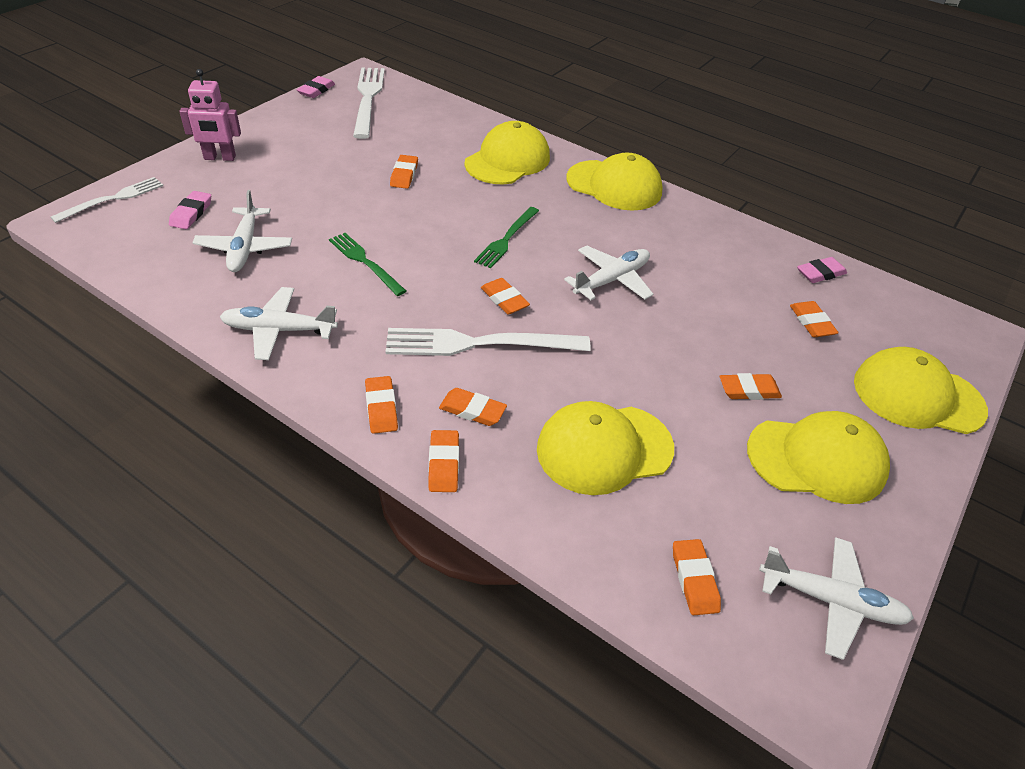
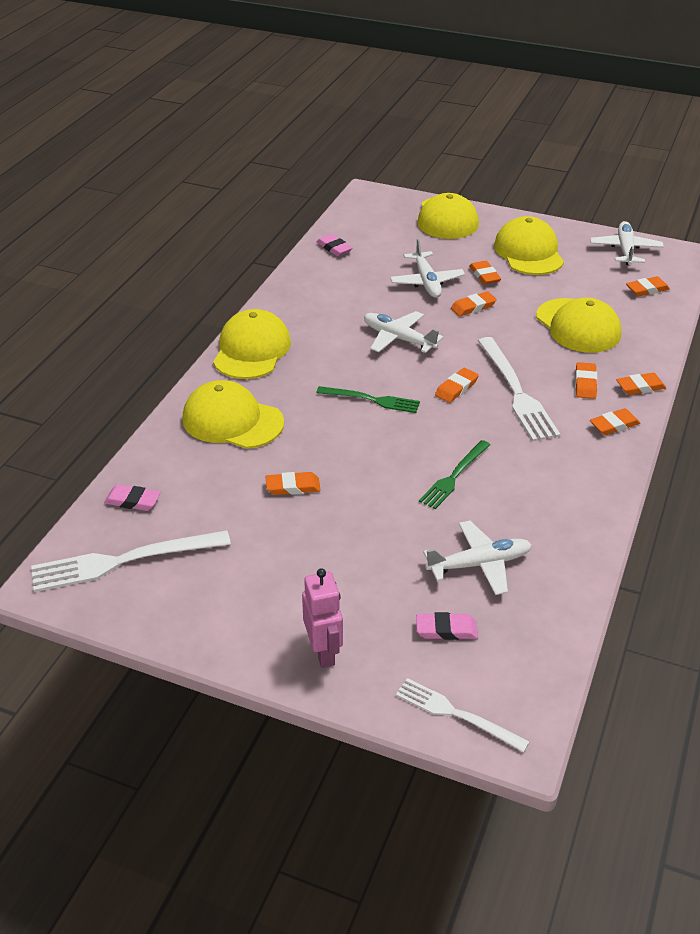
camera: 100 degrees left, 5 degrees down
white plane [220,287,338,360] -> white plane moved to [390,238,465,298]
pink eraser [297,76,335,98] -> pink eraser moved to [104,484,161,511]
orange eraser [790,301,839,337] -> orange eraser moved to [451,291,497,316]

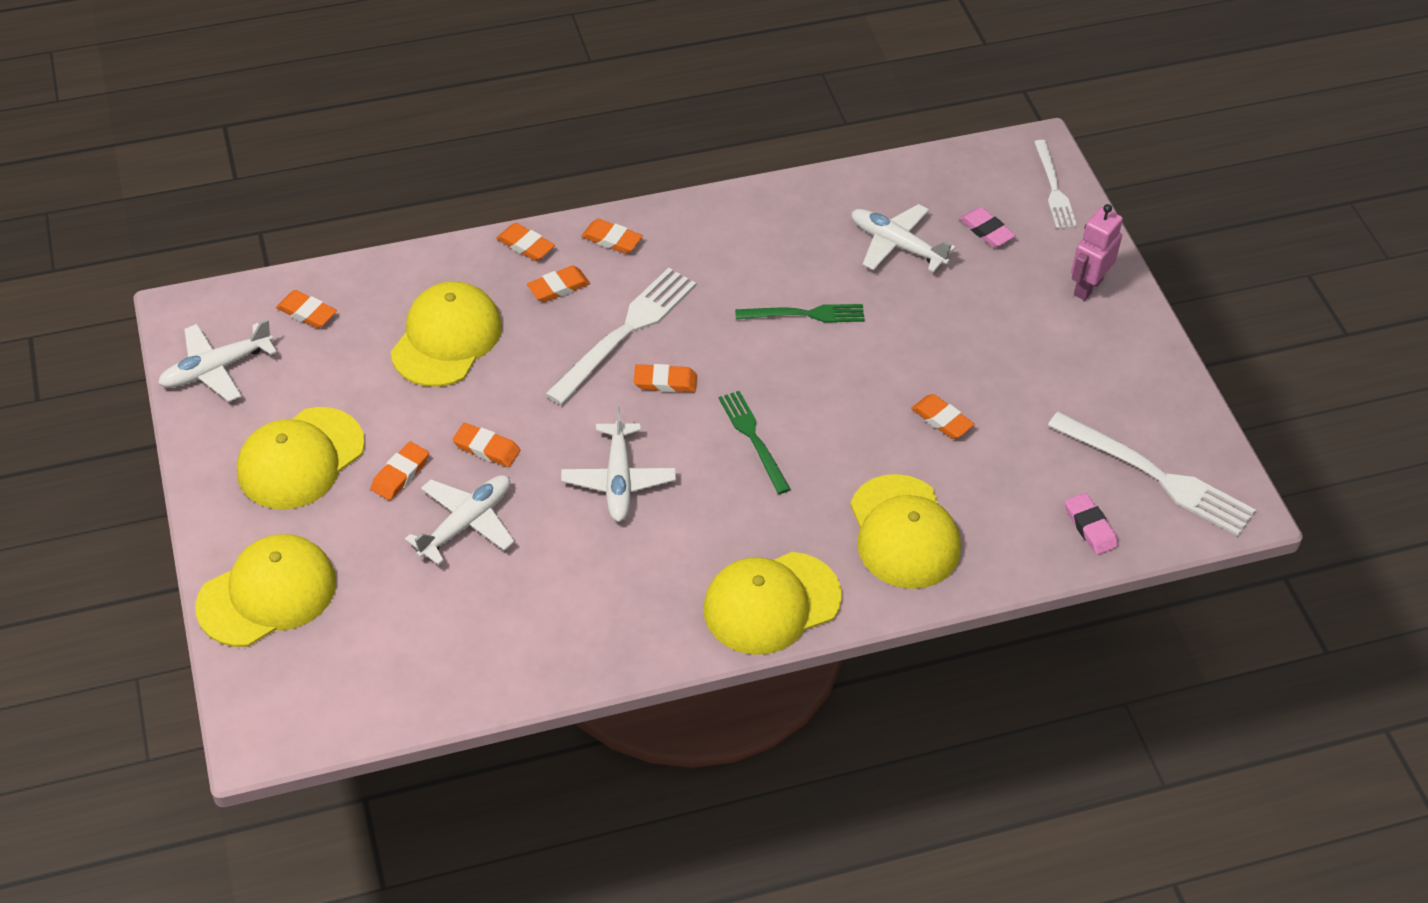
camera: 130 degrees left, 10 degrees up
pink eraser [317,234,353,256] -> none

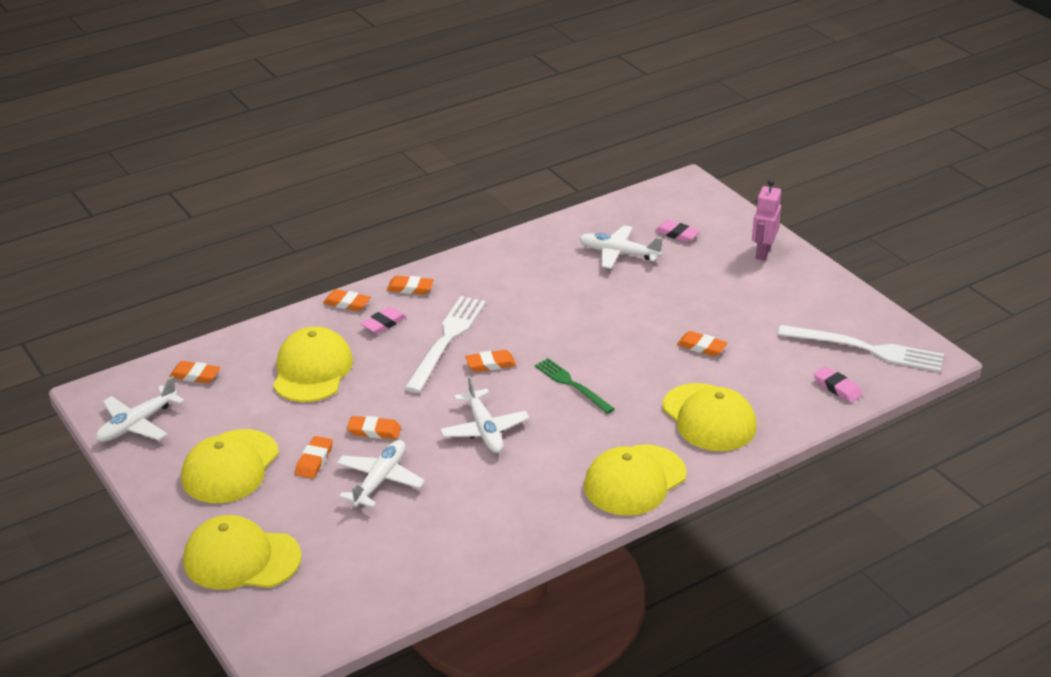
camera: 15 degrees left, 15 degrees down
yellow cap [195,534,336,647] -> yellow cap turned 120 degrees counterclockwise [183,515,302,590]
orange eraser [527,266,590,302] -> pink eraser [360,307,407,334]
green fork [735,304,865,323] -> none
white fork [1034,140,1077,229] -> none

